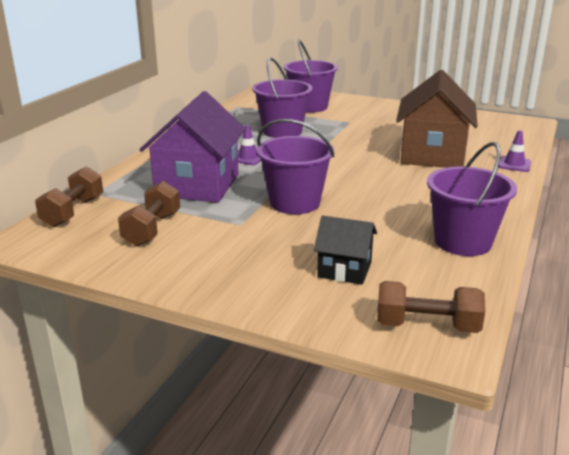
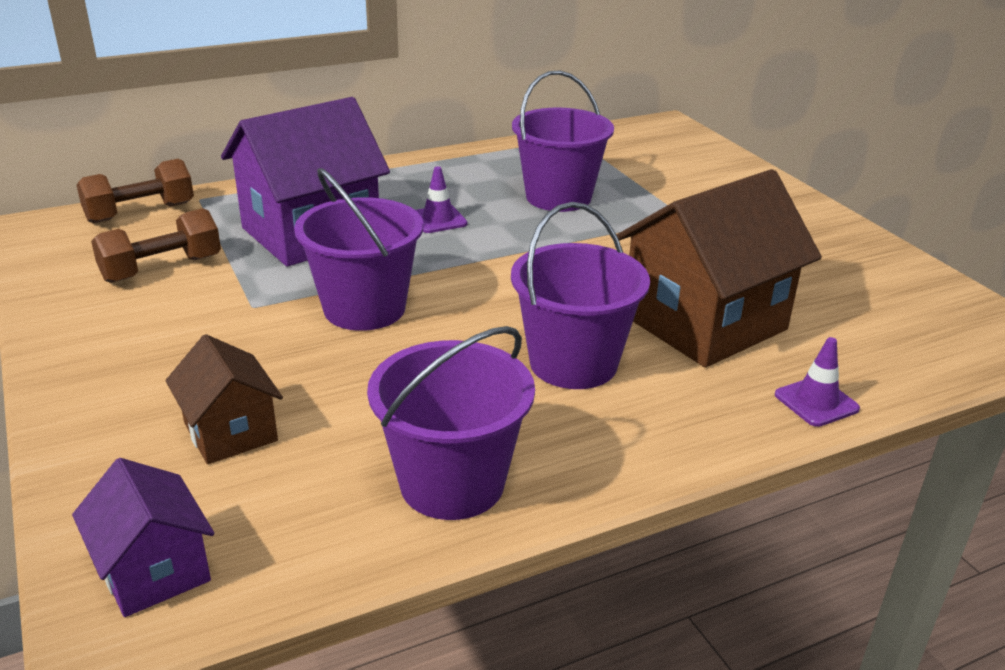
camera: 40 degrees right, 5 degrees up
purple bucket [284,40,338,113] -> purple bucket moved to [511,202,650,389]
black house [314,216,377,285] -> brown house [165,334,283,464]
brown dumbbell [377,281,485,333] -> purple house [72,458,214,617]

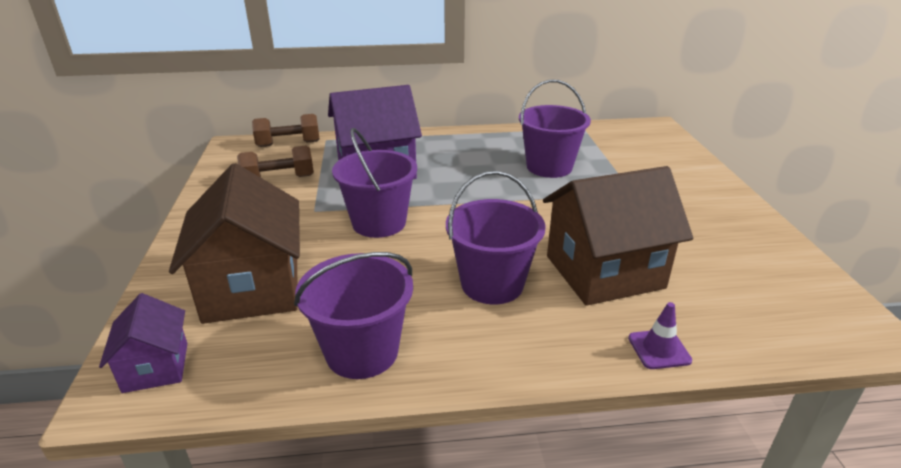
camera: 20 degrees right, 0 degrees up
brown house [165,334,283,464] -> brown house [169,163,300,324], size x1.91
purple traffic cone [416,166,467,233] -> none

